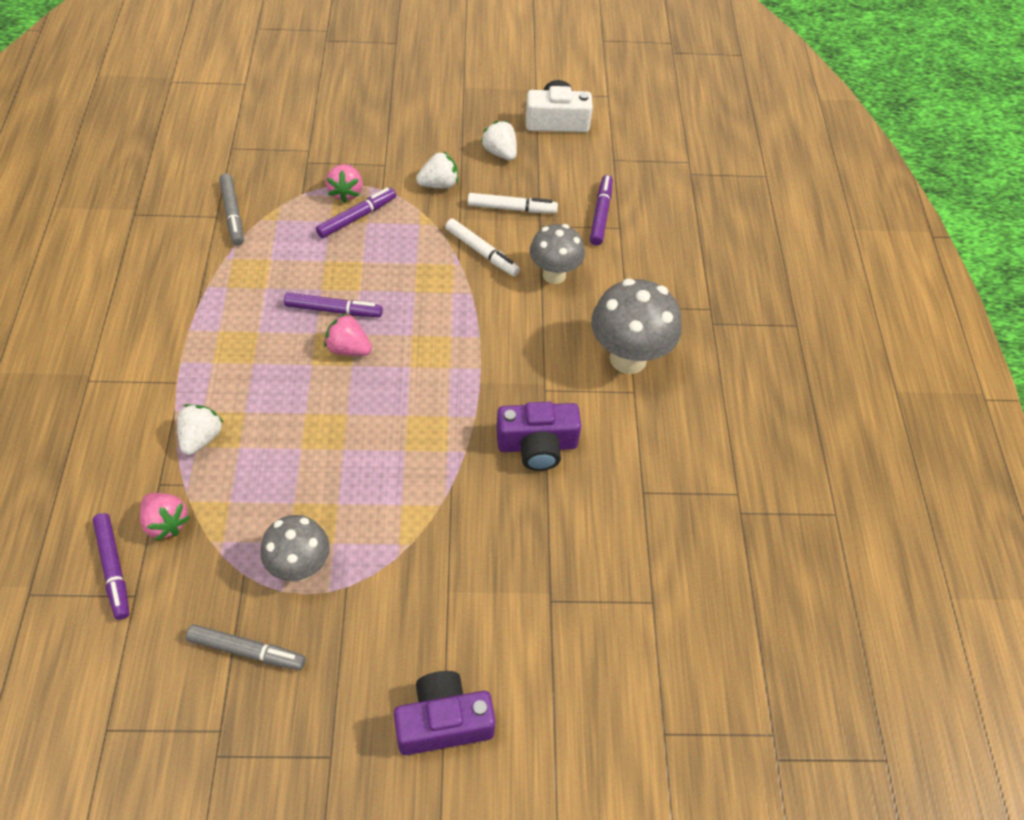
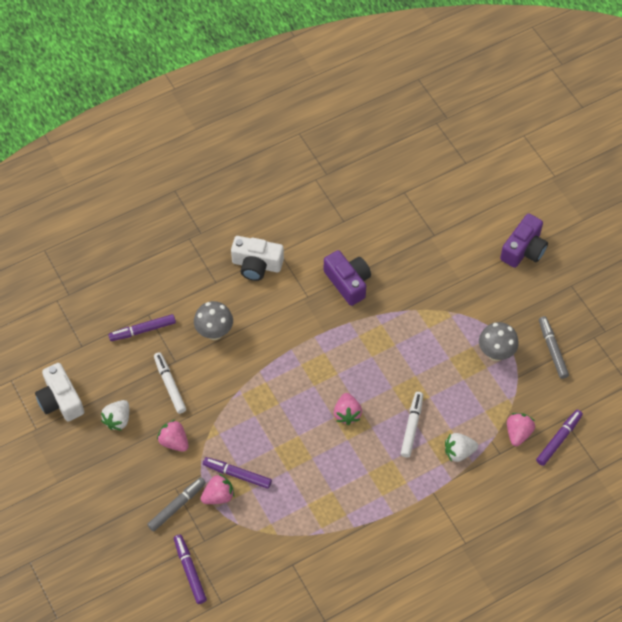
camera: 115 degrees left, 5 degrees up
grey marker [219,174,244,246] -> grey marker moved to [147,477,206,531]
purple marker [284,293,383,317] -> purple marker moved to [174,534,207,604]
purple camera [394,671,496,755] -> purple camera turned 105 degrees counterclockwise [500,213,548,268]
white strawberry [416,152,458,189] -> pink strawberry [157,420,189,452]
white marker [445,218,520,276] -> white marker moved to [401,392,423,458]
grey mushroom [591,278,681,374] -> white camera [231,236,284,281]

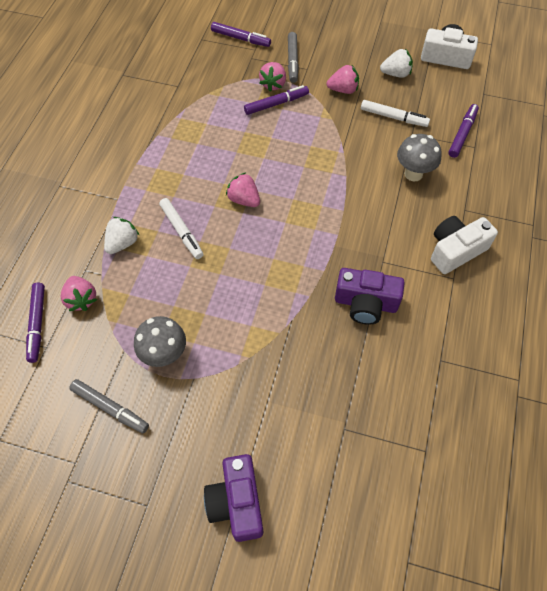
camera: 135 degrees right, 0 degrees up
white strawberry [101,400,129,431] -> white strawberry turned 105 degrees clockwise [380,49,413,78]

